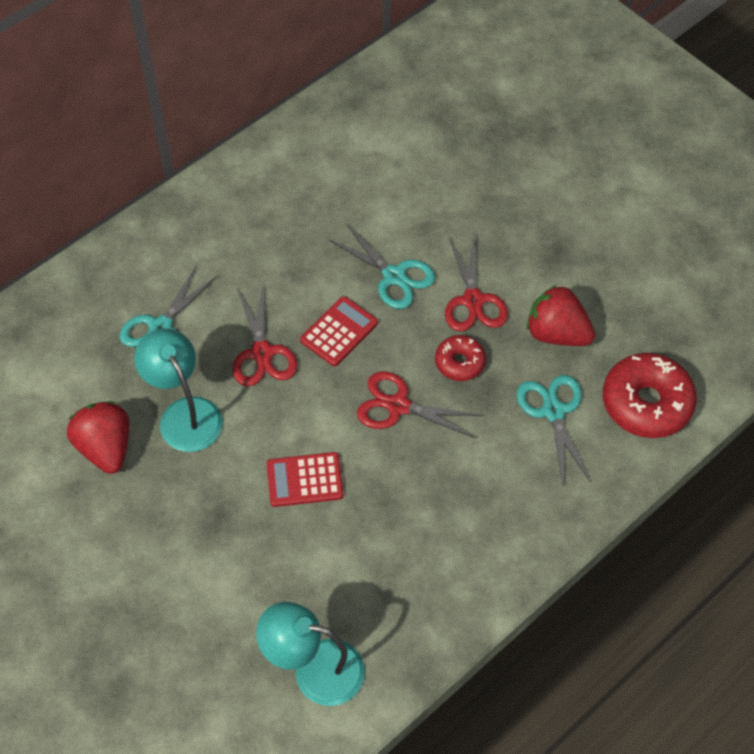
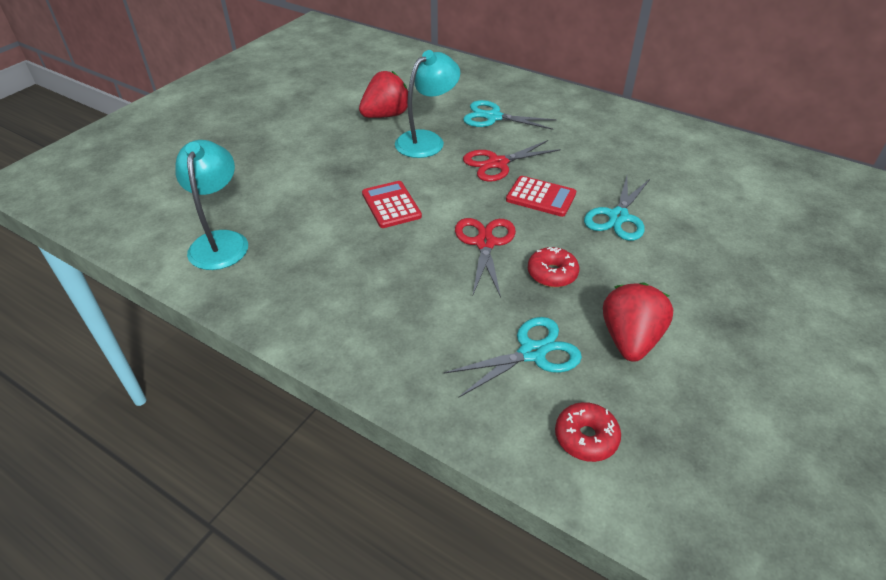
camera: 75 degrees right, 15 degrees down
red scissors [445,235,508,331] -> none
red donut [603,353,697,438] -> red donut [555,402,621,462], size x0.56

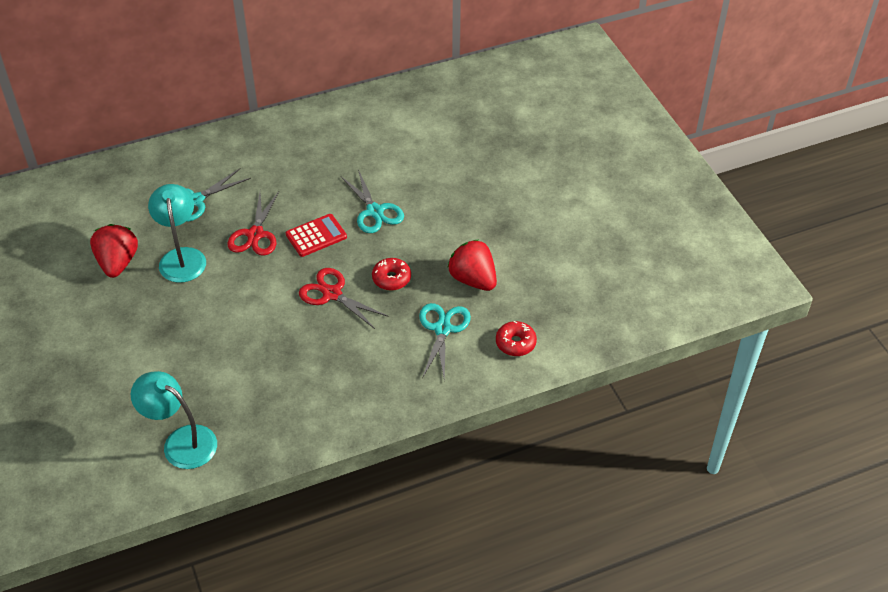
camera: 55 degrees left, 5 degrees up
red calculator [362,181,422,228] -> none

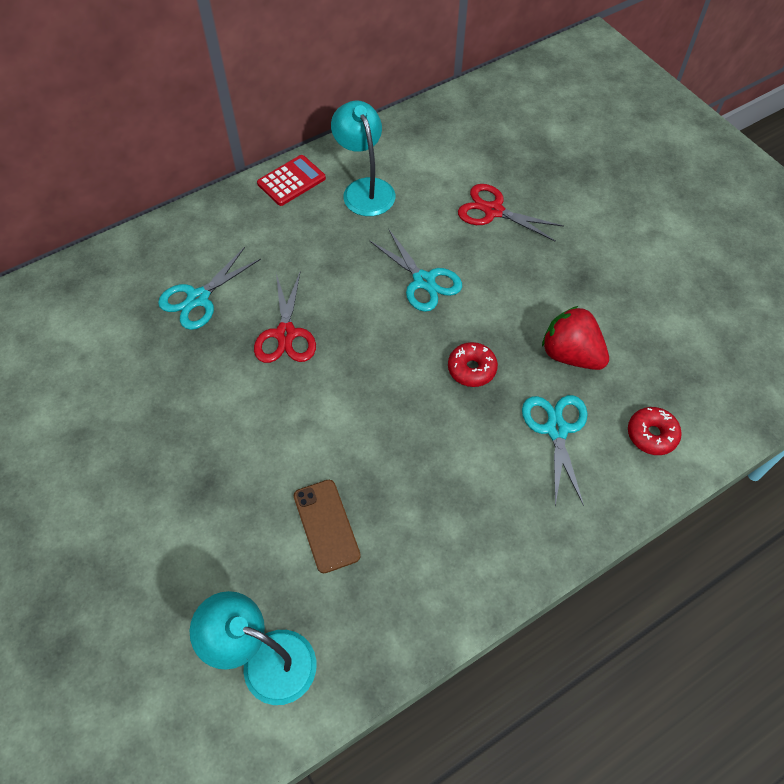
camera: 10 degrees left, 10 degrees up
red strawberry [90,224,138,278] -> none
turquoise lamp [148,184,206,283] -> turquoise lamp moved to [331,100,395,216]
red calculator [286,214,347,257] -> red calculator moved to [257,155,326,206]
red scissors [299,268,389,329] -> red scissors moved to [458,184,564,242]
none -> brown phone [294,480,361,573]

